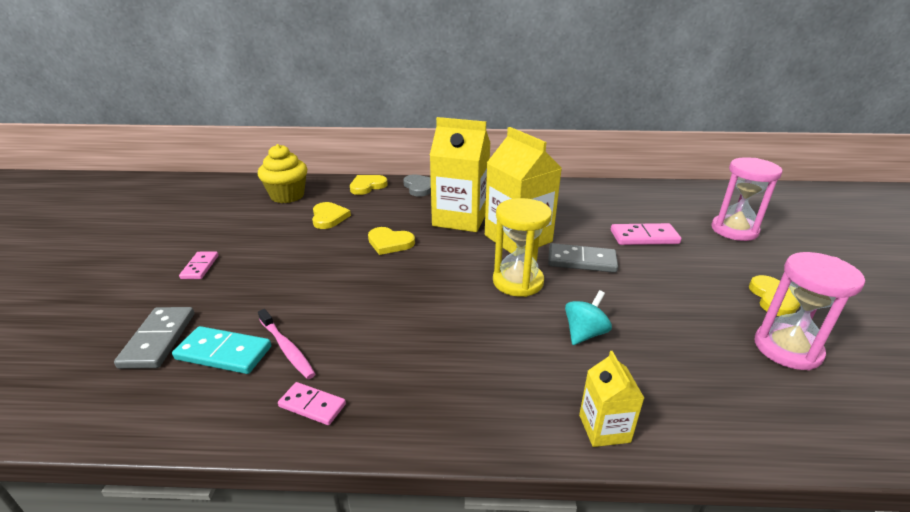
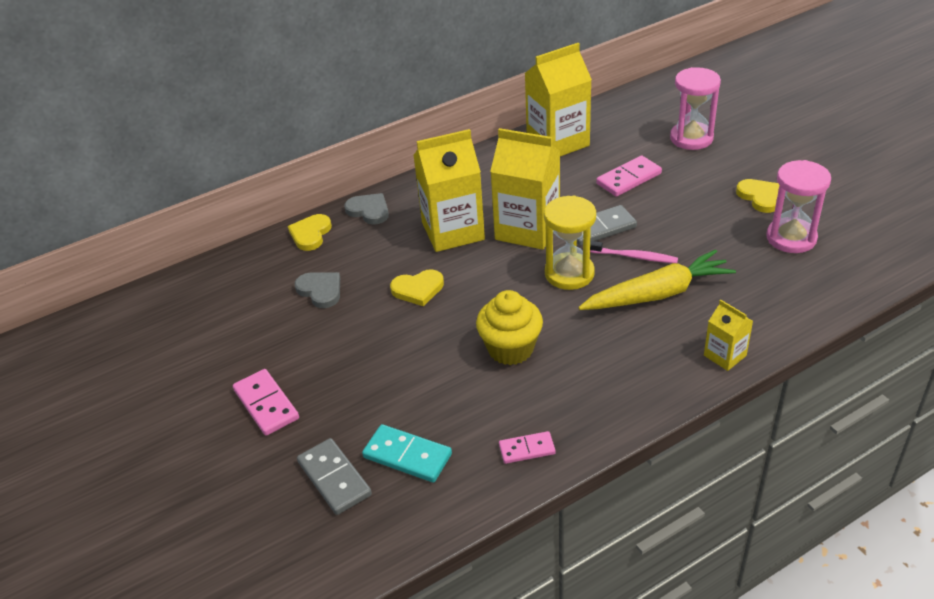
camera: 30 degrees left, 10 degrees up
turquoise domino [172,326,271,374] -> turquoise domino turned 45 degrees clockwise [362,424,452,482]
pink domino [179,252,218,279] -> pink domino [233,369,299,436], size x1.56
yellow cupcake [258,144,307,203] -> yellow cupcake moved to [476,290,543,365]
pink toothbrush [258,309,315,379] -> pink toothbrush moved to [590,241,678,263]
yellow heart [312,202,351,229] -> grey heart [295,272,340,308]
turquoise spinning top [565,290,612,345] -> yellow carrot [578,249,736,310]
none -> yellow carton [525,43,592,156]

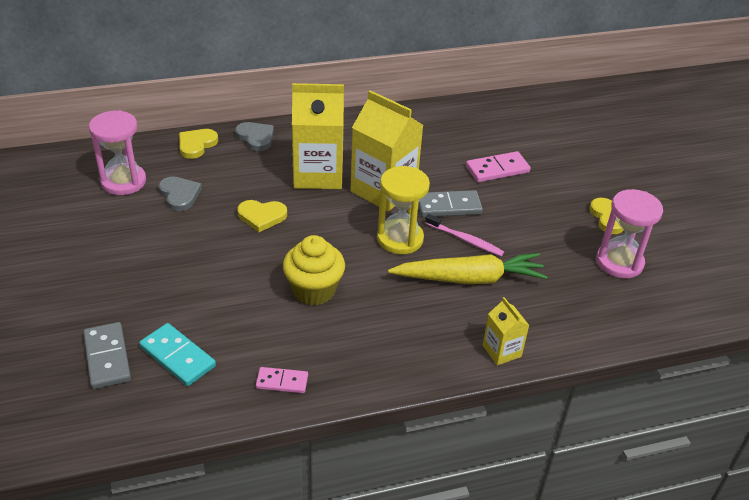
camera: 10 degrees right, 0 degrees up
pink domino [233,369,299,436] -> none
yellow carton [525,43,592,156] -> none
pink hourglass [670,67,721,150] -> pink hourglass moved to [89,110,146,195]

